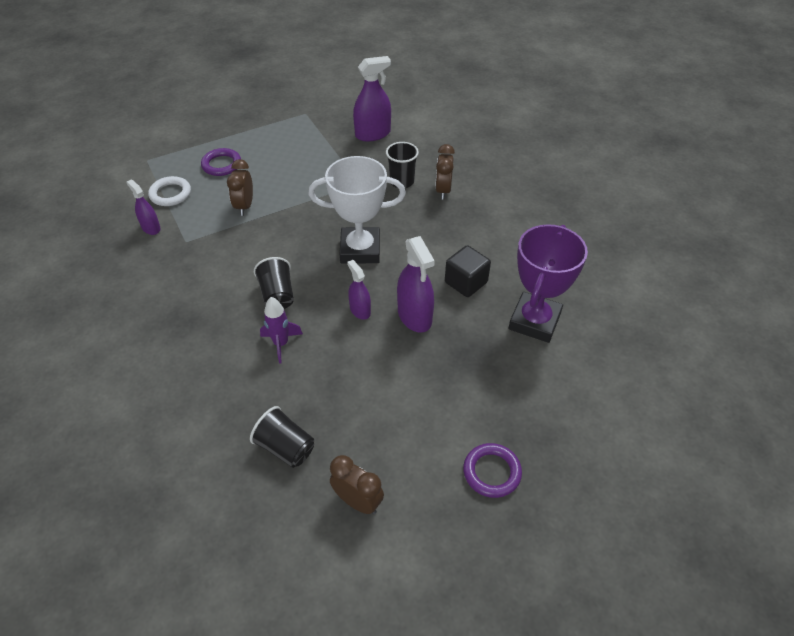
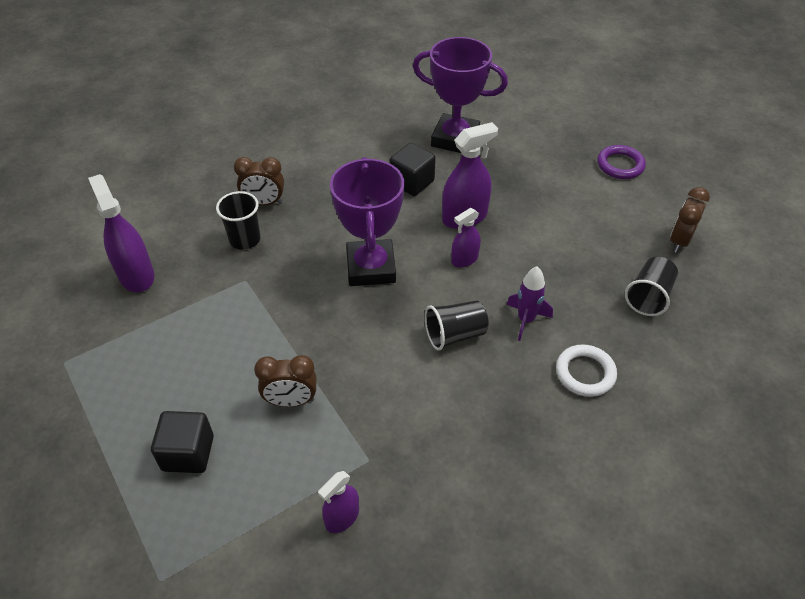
camera: 95 degrees left, 0 degrees up
white ring [148,176,191,206] -> white ring moved to [556,344,617,397]
purple ring [201,148,241,176] -> black cube [151,411,214,473]
white trophy [308,156,406,264] -> purple trophy [330,157,404,286]

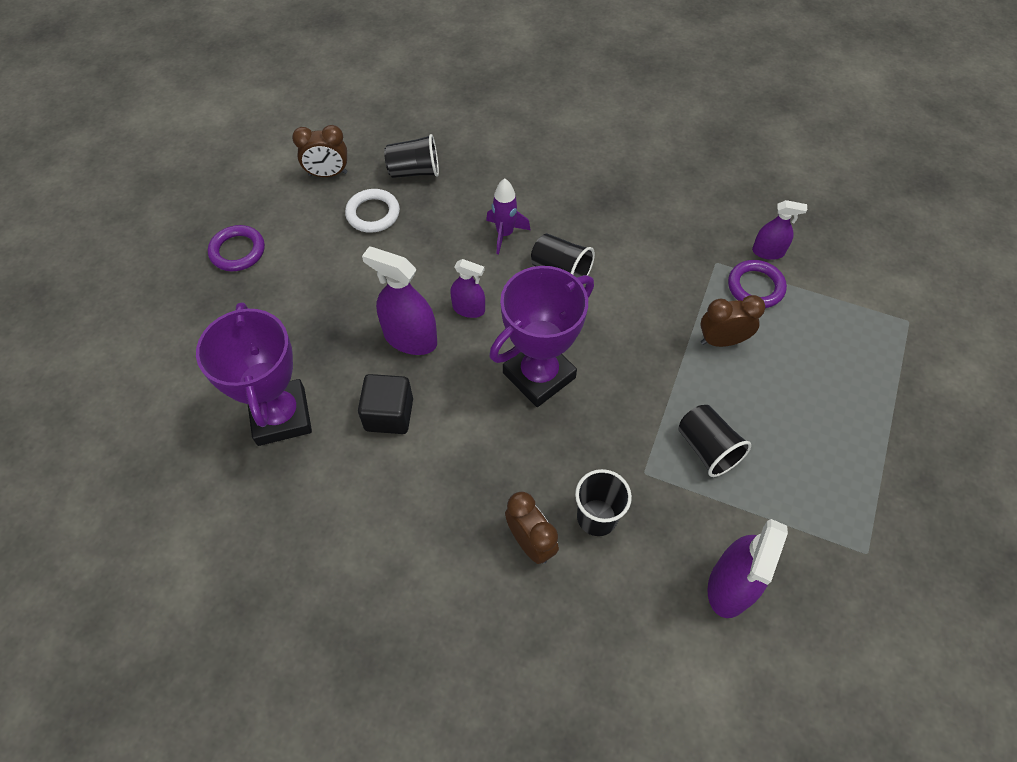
camera: 125 degrees left, 10 degrees up
black cube [151,411,214,473] -> none
brown clock [254,355,317,407] -> brown clock turned 60 degrees counterclockwise [700,295,765,347]
white ring [556,344,617,397] -> white ring moved to [345,189,400,233]
none -> black cup [678,405,751,477]
none -> purple ring [728,260,787,308]

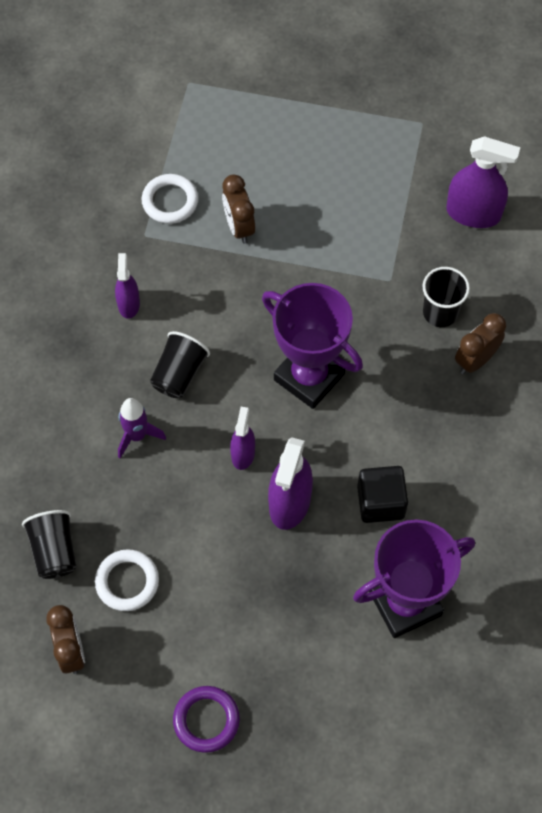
camera: 100 degrees left, 5 degrees up
black cup [678,405,751,477] -> none
purple ring [728,260,787,308] -> white ring [142,174,198,224]
purple spray bottle [752,200,807,260] -> purple spray bottle moved to [115,253,140,319]

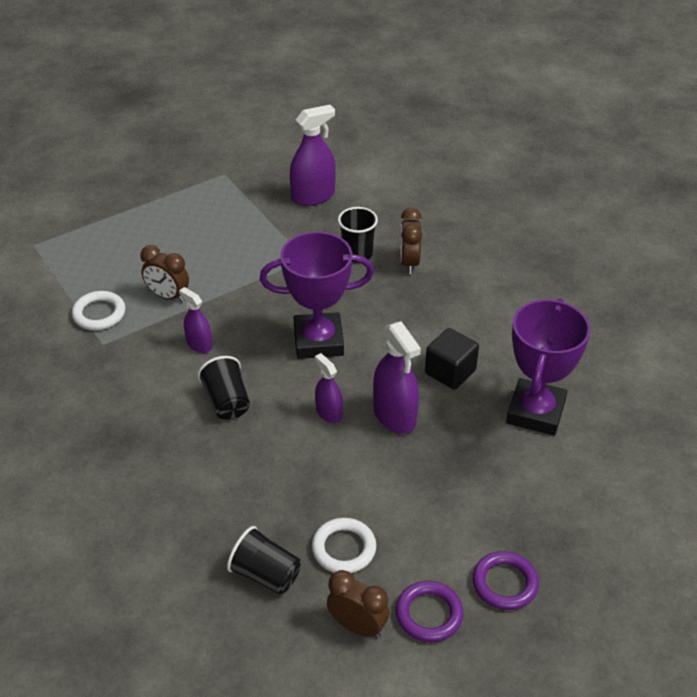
camera: 45 degrees left, 20 degrees down
purple spray bottle [115,253,140,319] -> purple spray bottle moved to [179,287,213,353]
purple rocket [118,398,166,458] -> none
none -> purple ring [396,581,464,642]

